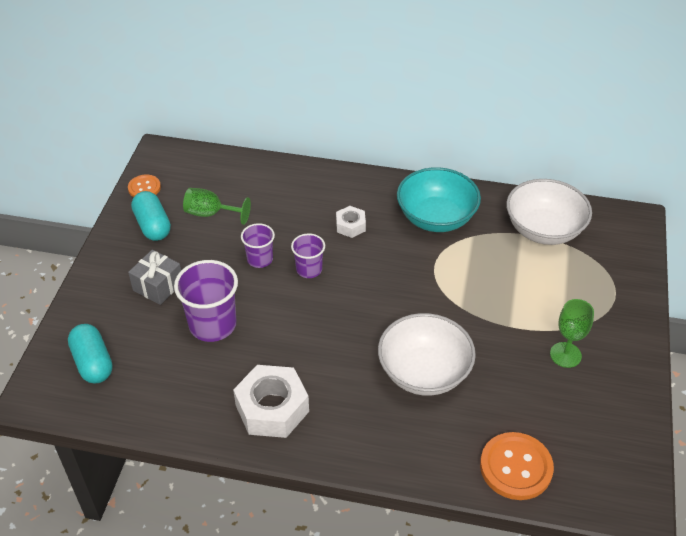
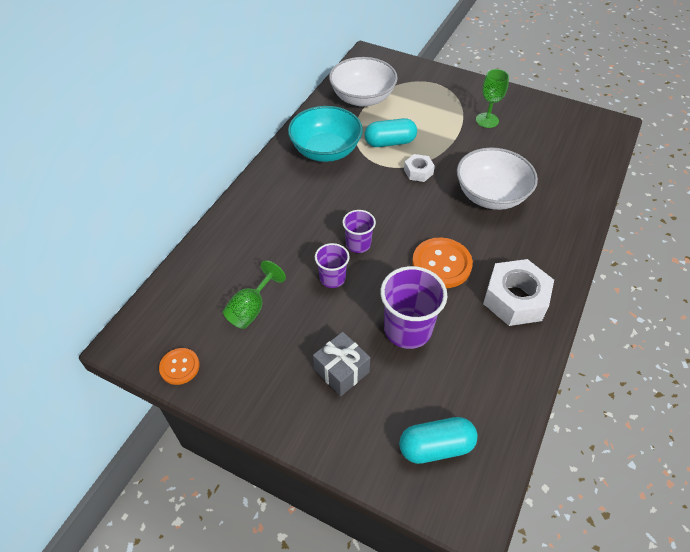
camera: 75 degrees left, 5 degrees up
turquoise capsule [131,191,171,241] -> turquoise capsule moved to [365,118,417,147]
white nut [336,206,366,238] -> white nut moved to [404,154,435,182]
orange button [480,432,554,500] -> orange button moved to [412,238,473,288]

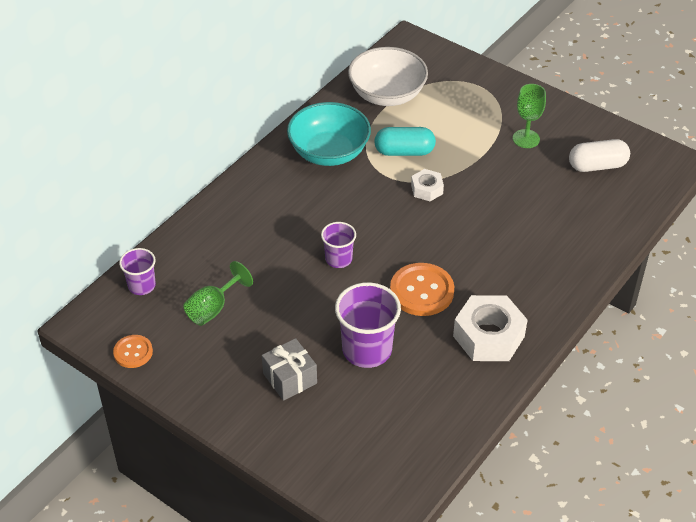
camera: 10 degrees right, 5 degrees down
purple cup [315,243,350,288] -> purple cup moved to [119,248,156,295]
turquoise capsule [399,417,478,464] -> none
white bowl [457,147,538,210] -> none
none -> white capsule [569,139,630,172]

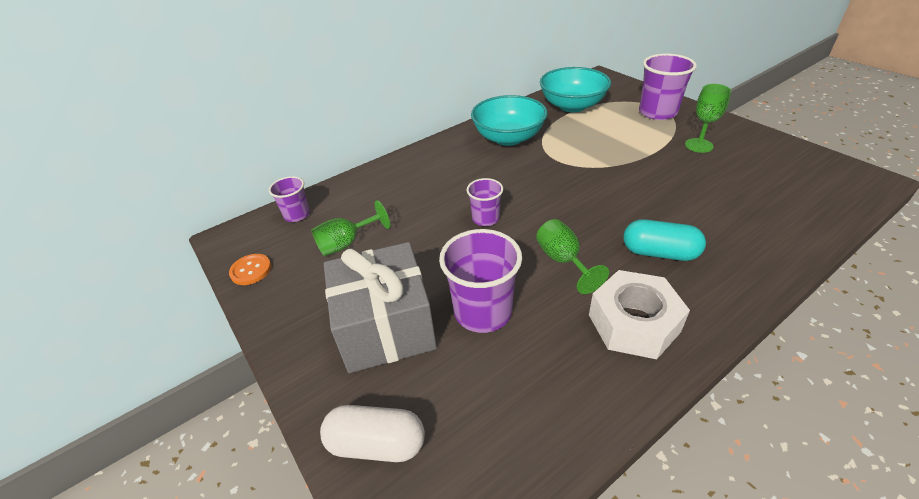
camera: 20 degrees right, 5 degrees down
grey gift [262,338,317,401] -> grey gift [324,242,437,373], size x1.85
white bowl [348,47,428,106] -> turquoise bowl [540,67,611,112]
turquoise capsule [374,127,436,156] -> turquoise capsule moved to [623,219,706,261]
orange button [390,263,454,316] -> green goblet [536,219,609,294]
white nut [411,169,444,201] -> none
white capsule [569,139,630,172] -> white capsule moved to [320,405,425,462]
none -> purple cup [639,54,697,120]

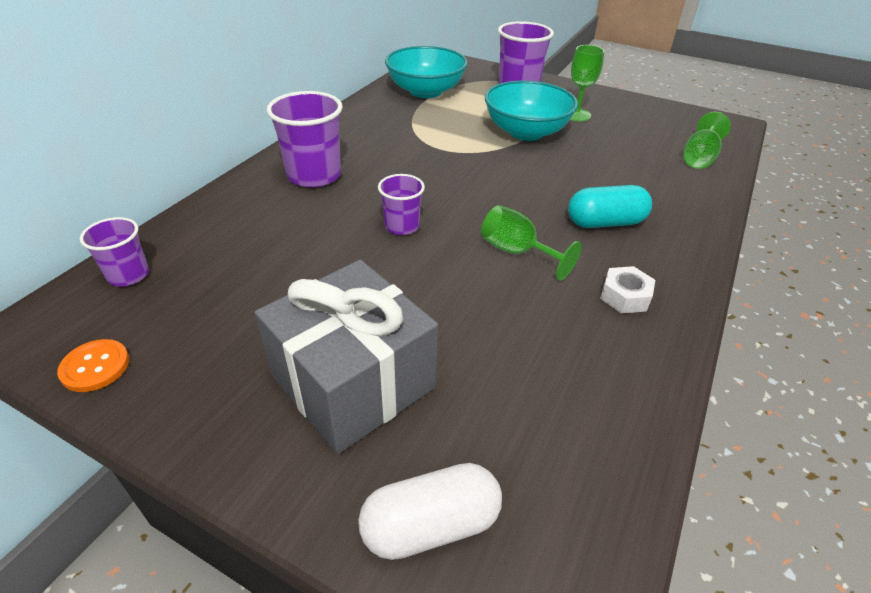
camera: 30 degrees left, 0 degrees up
green goblet [311,200,391,256] -> green goblet moved to [683,112,731,169]
purple cup [439,229,522,333] -> purple cup moved to [267,91,343,188]
turquoise bowl [471,95,547,146] -> turquoise bowl moved to [485,80,578,141]
white nut [589,270,690,359] -> white nut [600,266,655,314], size x0.53

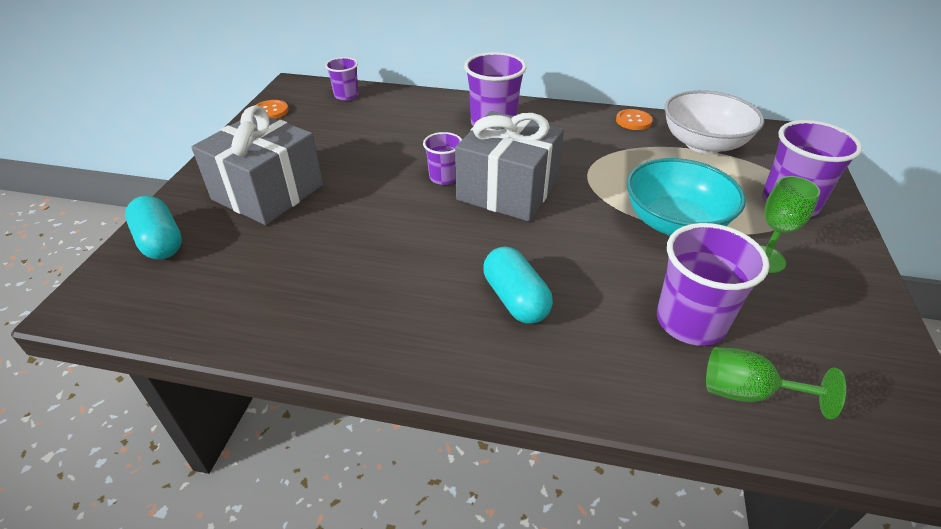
camera: 75 degrees right, 0 degrees up
white capsule [358,463,502,560] -> turquoise capsule [125,196,182,259]
turquoise bowl [385,46,468,98] -> white bowl [665,90,764,154]
green goblet [481,205,582,281] -> none
white nut [600,266,655,314] -> none
none -> grey gift [455,111,564,221]
none -> orange button [616,109,653,130]
none -> purple cup [657,223,770,346]

